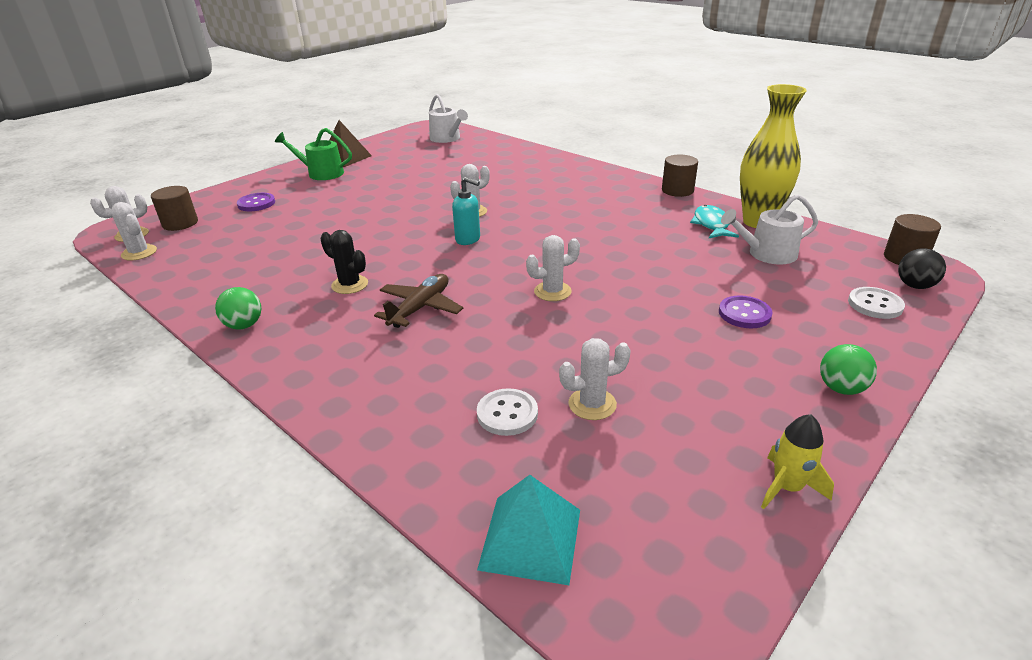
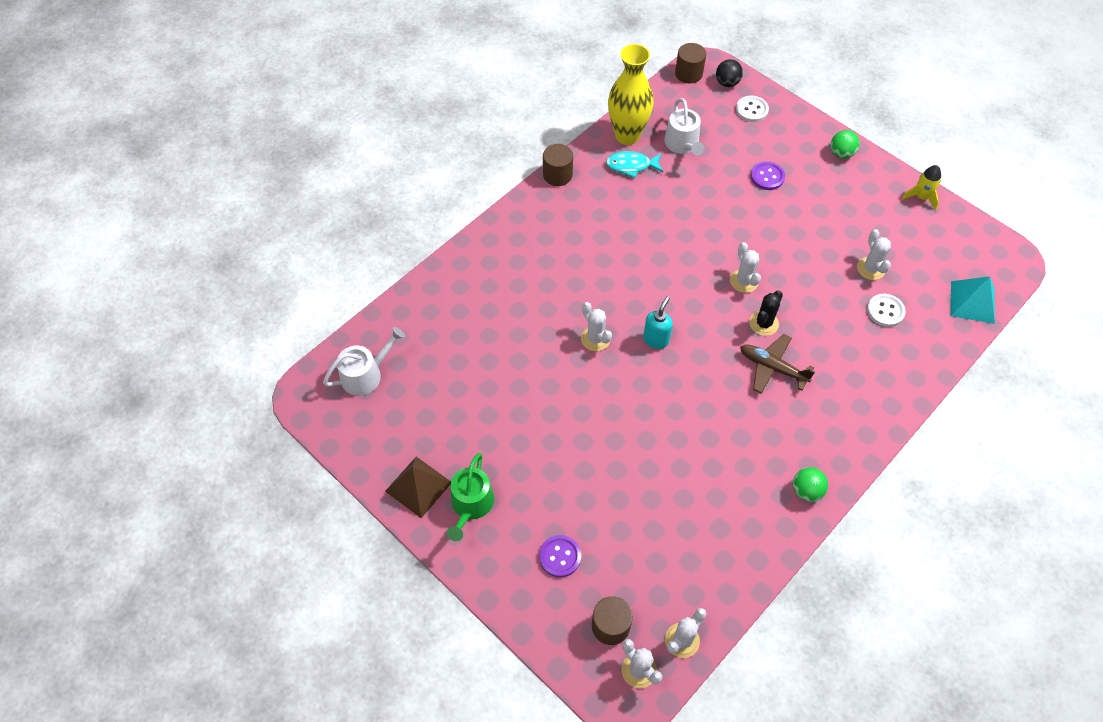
camera: 90 degrees left, 25 degrees up
black cactus [320,230,368,294] -> black cactus moved to [749,290,783,336]

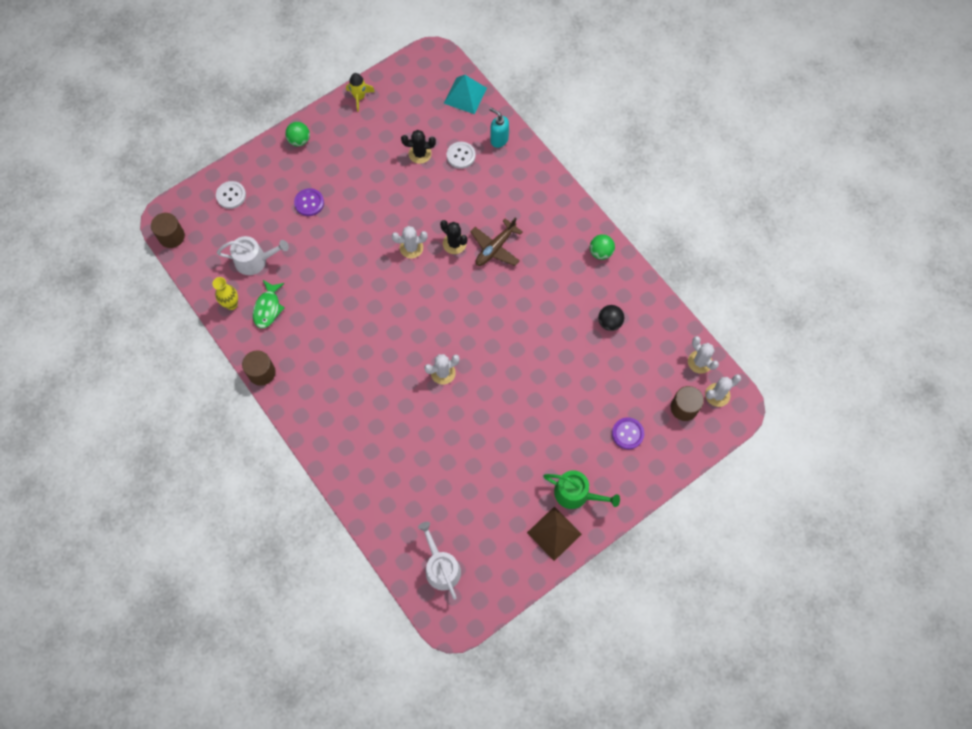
camera: 80 degrees left, 10 degrees up
turquoise fish [606,151,663,178] -> green fish [253,280,285,328]
yellow vase [608,44,654,145] -> yellow vase [212,277,238,310], size x0.52
turquoise soap dispenser [643,296,673,349] -> turquoise soap dispenser moved to [490,108,509,148]
black ball [716,59,743,87] -> black ball moved to [598,305,624,331]
white cactus [857,229,891,280] -> black cactus [401,130,436,164]

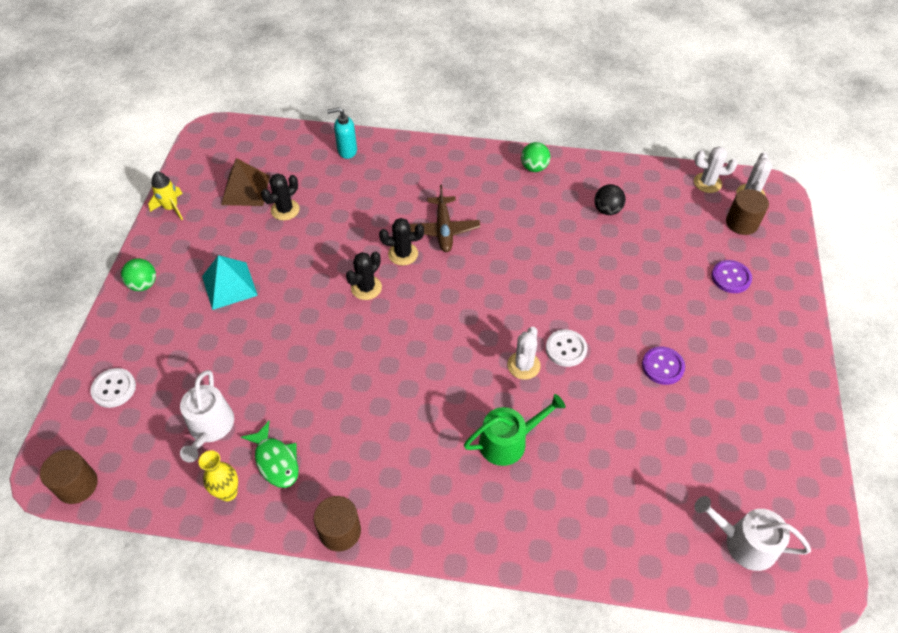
camera: 45 degrees left, 15 degrees down
white watering can [217,236,289,275] -> white watering can turned 135 degrees clockwise [180,370,234,462]
purple button [294,188,324,216] -> purple button moved to [642,347,685,385]
white cactus [392,226,428,258] -> black cactus [346,251,382,300]
turquoise pyramid [444,75,487,114] -> turquoise pyramid moved to [202,255,258,310]
white button [447,142,476,169] -> white button moved to [546,329,587,367]
brown pyramid [527,506,582,561] -> brown pyramid moved to [221,158,270,206]
green watering can [543,470,620,509] -> green watering can moved to [464,394,566,466]

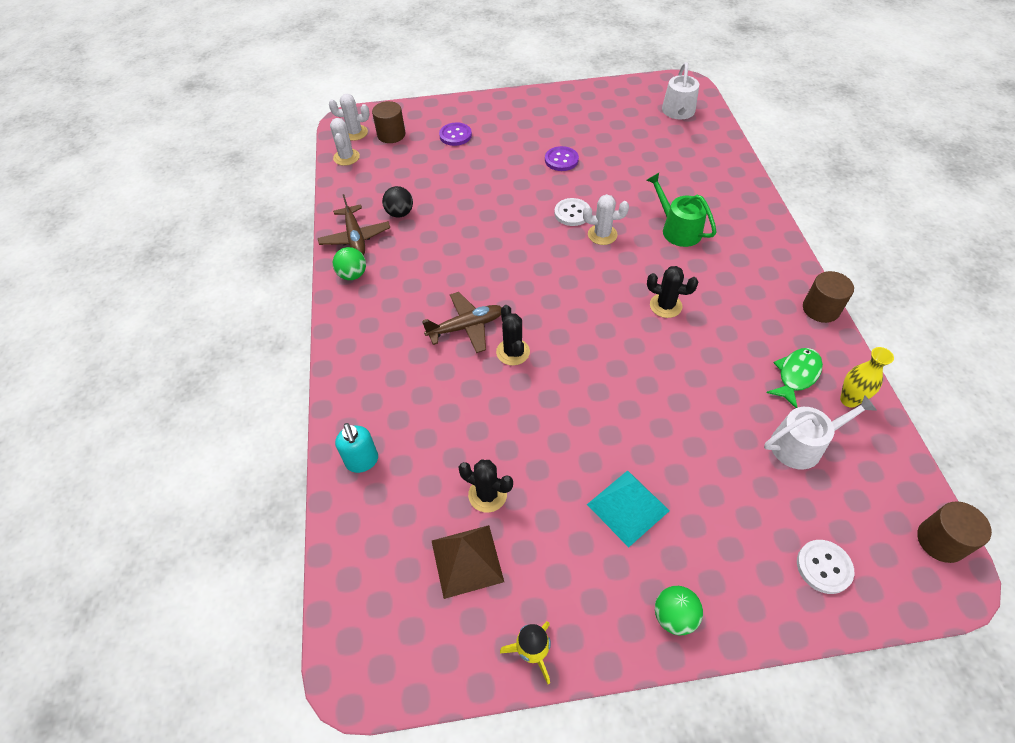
camera: 105 degrees left, 0 degrees up
black cactus [346,251,382,300] -> black cactus moved to [647,266,698,318]
none -> brown plane [318,194,390,255]

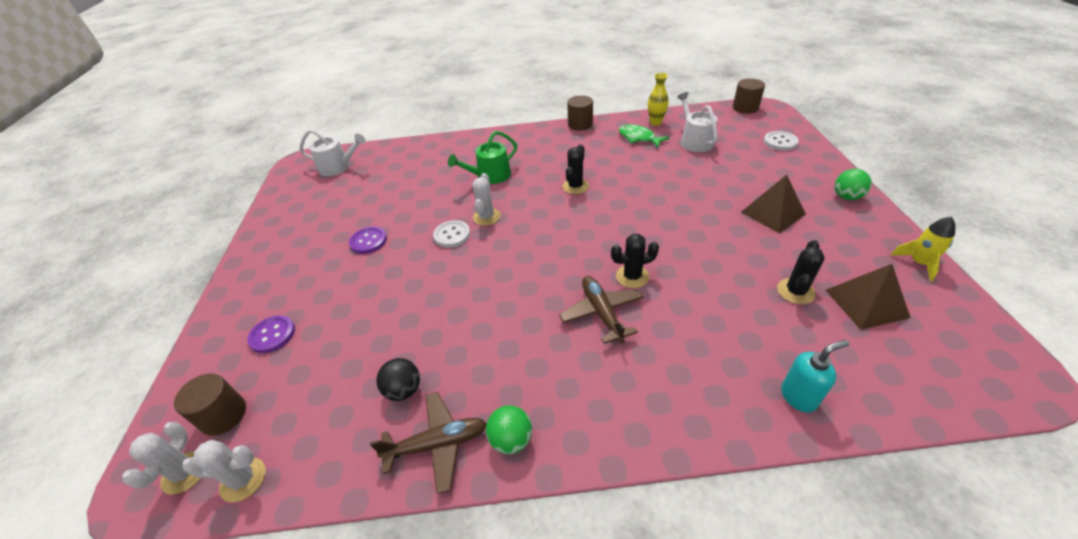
camera: 85 degrees left, 10 degrees down
turquoise pyramid [587,470,670,548] -> brown pyramid [741,175,806,234]

